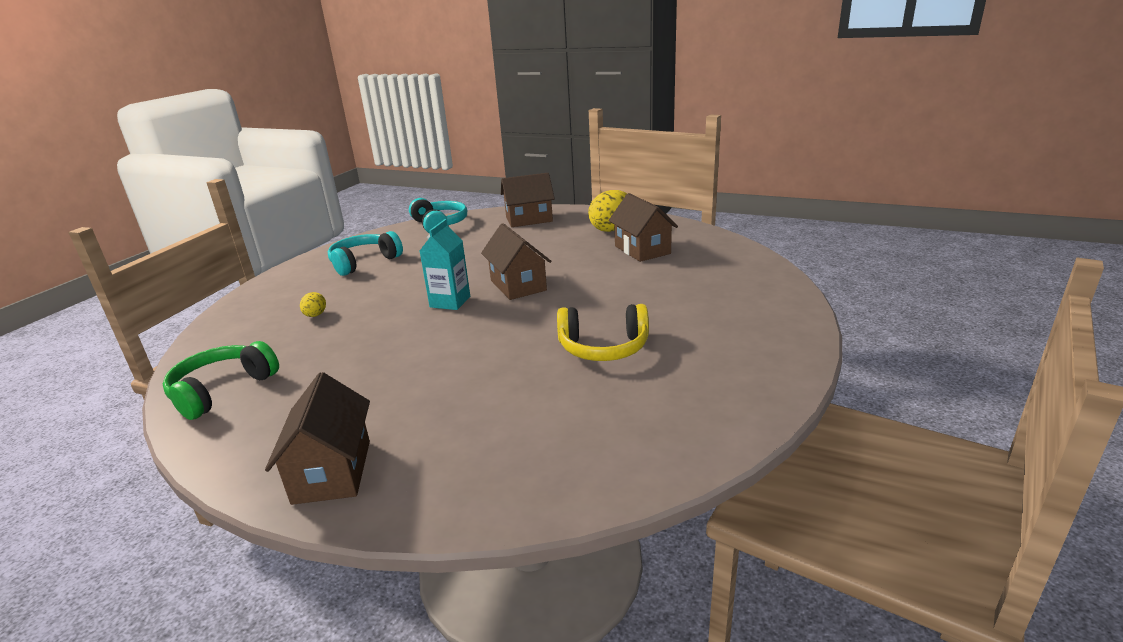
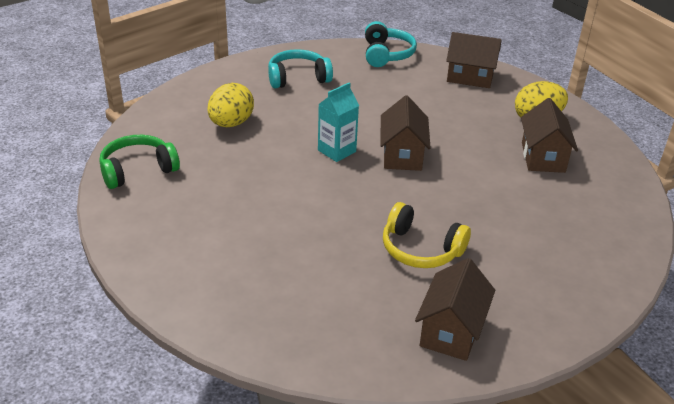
camera: 25 degrees right, 10 degrees up
brown house [265,372,370,505] -> brown house moved to [415,258,495,361]
yellow egg [300,292,326,317] -> yellow egg [208,83,254,127], size x2.06

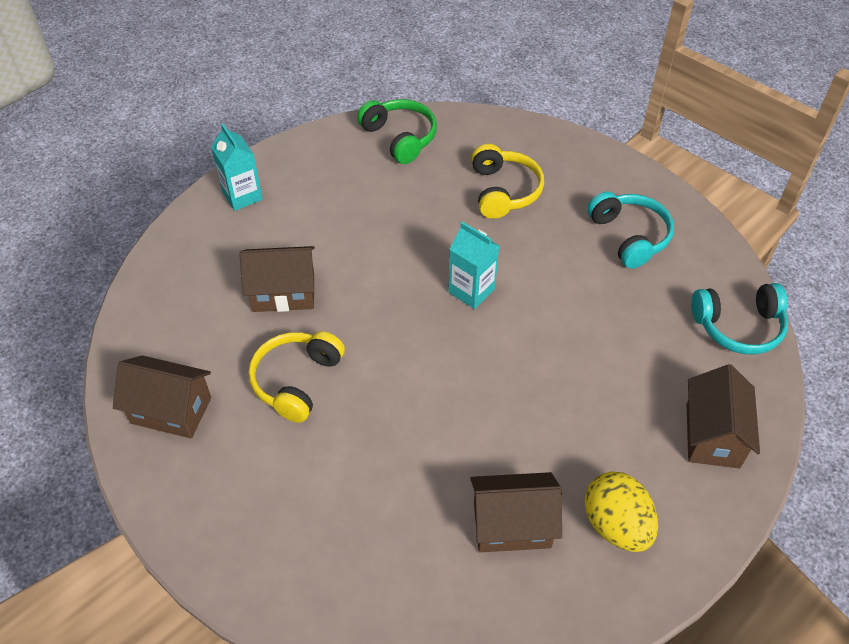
camera: 85 degrees right, 15 degrees up
yellow egg [208,83,254,127] -> yellow headphones [471,144,544,219]
brown house [380,95,431,171] -> brown house moved to [239,246,315,312]
none -> turquoise carton [211,123,263,211]

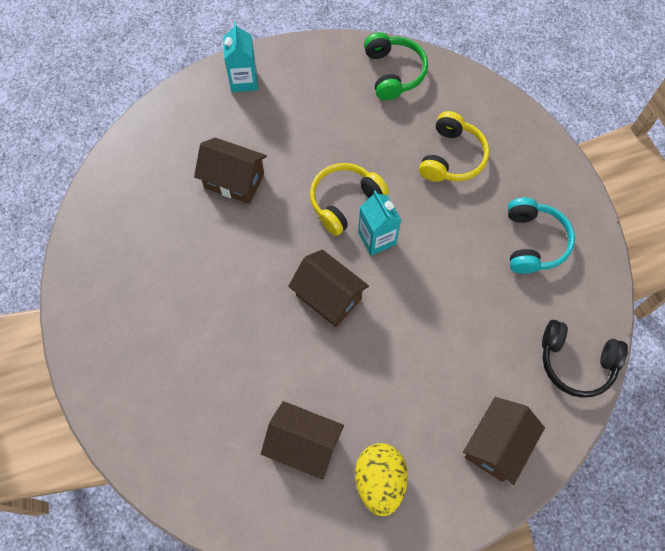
camera: 25 degrees right, 15 degrees up
brown house [113,355,211,438] -> brown house moved to [288,250,369,327]
yellow headphones [248,331,345,423] -> yellow headphones moved to [310,163,389,236]
turquoise headphones [691,283,788,355] -> black headphones [542,320,628,398]

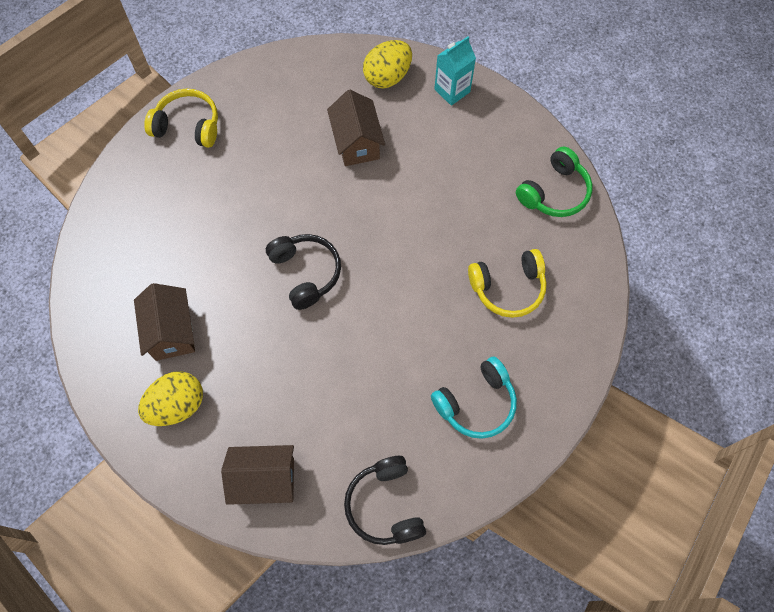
camera: 55 degrees right, 0 degrees up
brown house [288,250,369,327] -> black headphones [266,234,341,310]
yellow headphones [310,163,389,236] -> yellow headphones moved to [144,89,218,148]
turquoise carton [358,190,401,256] -> none
none -> yellow egg [363,40,412,89]

